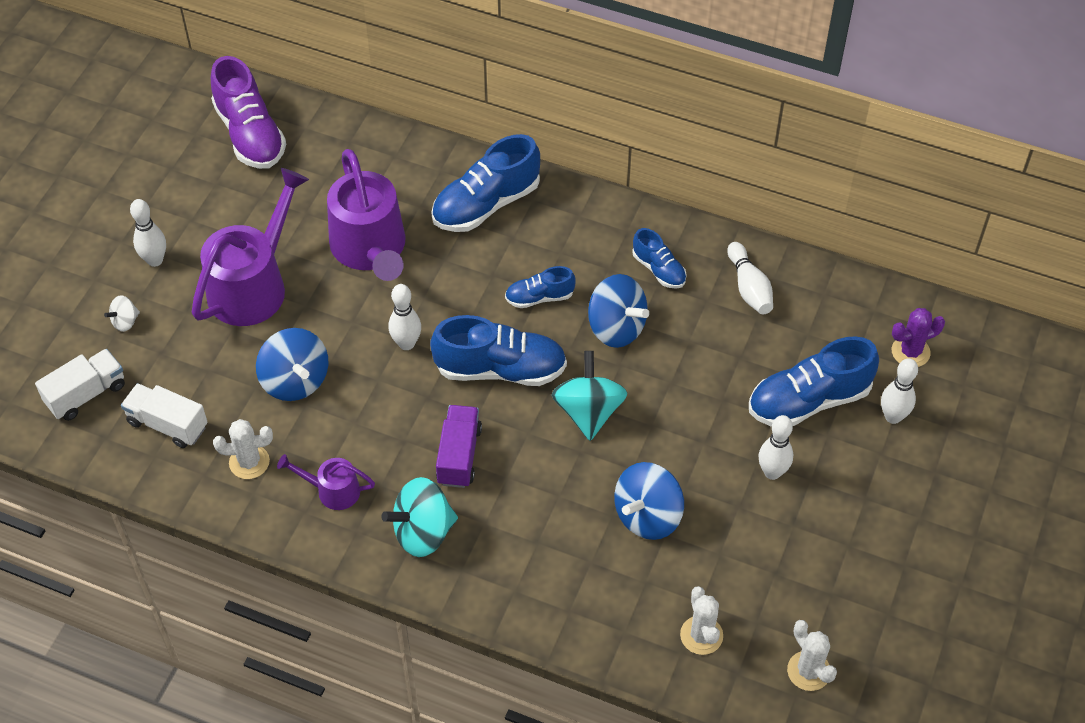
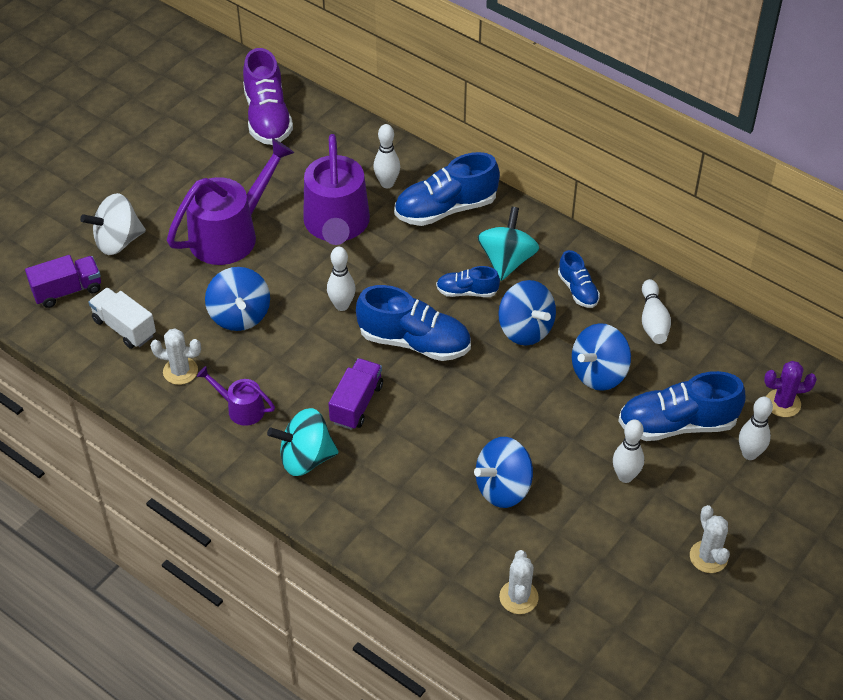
camera: 15 degrees right, 5 degrees down
white truck [35,349,125,421] -> purple truck [25,255,101,308]
white spinning top [104,295,140,332] -> white spinning top [80,193,146,255], size x2.01
white bowling pin [130,199,166,267] -> white bowling pin moved to [373,124,400,188]
turquoise spinning top [551,351,628,441] -> turquoise spinning top moved to [478,207,539,281]
white cactus [787,620,837,691] -> white cactus moved to [690,505,730,573]
none -> blue spinning top [572,323,631,391]

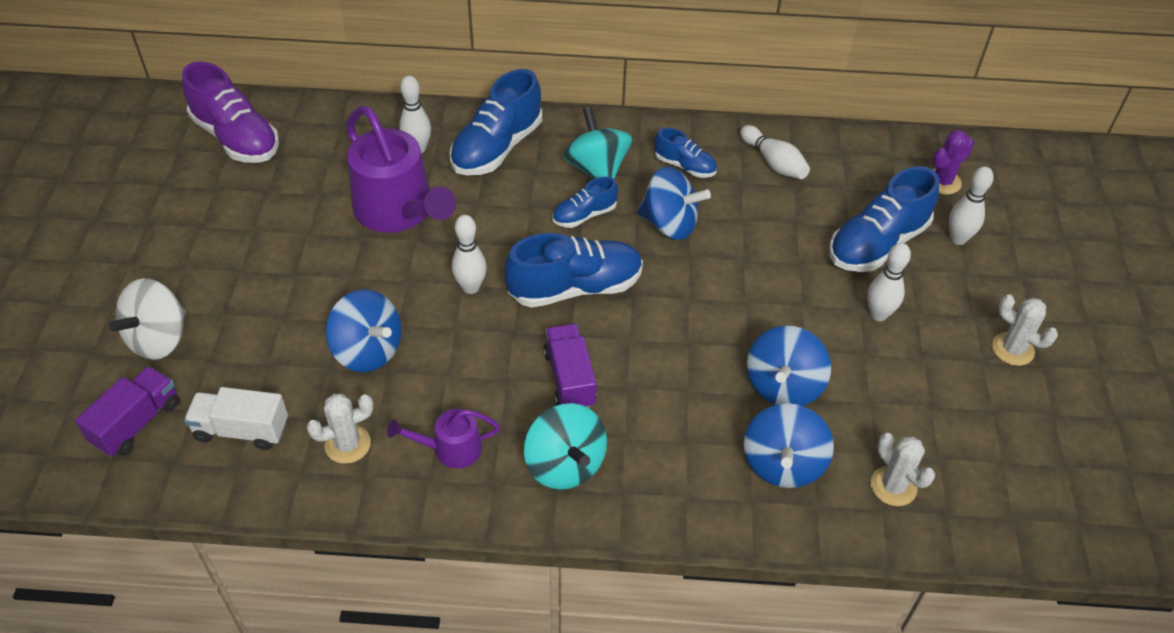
camera: 35 degrees left, 0 degrees up
purple watering can [167,138,294,265] -> none
turquoise spinning top [267,408,339,476] -> turquoise spinning top turned 75 degrees counterclockwise [524,403,607,490]
blue spinning top [572,323,631,391] -> blue spinning top moved to [744,403,834,488]

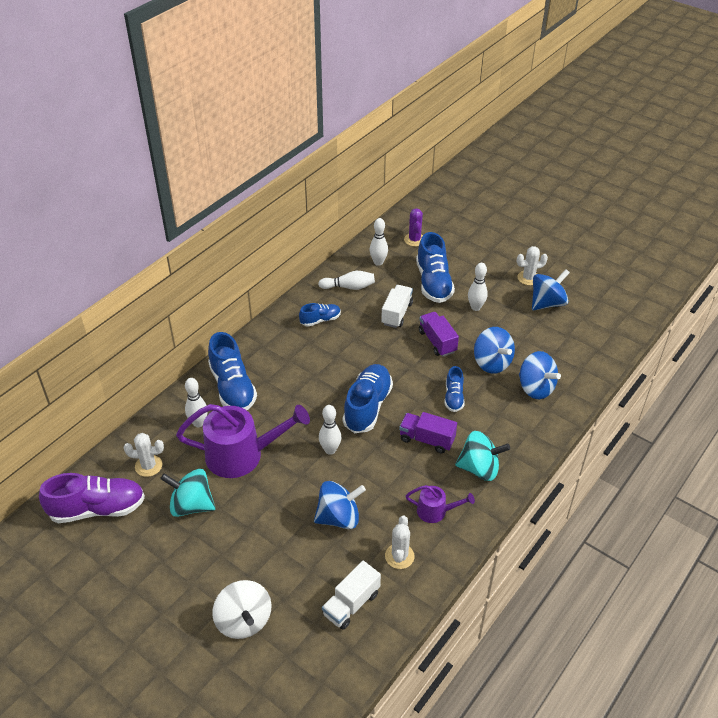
camera: 55 degrees left, 5 degrees down
purple truck [75,366,179,457] -> purple truck moved to [419,312,459,357]
purple watering can [387,409,500,468] -> purple watering can turned 105 degrees counterclockwise [406,485,475,523]
blue shoe [552,176,618,228] -> blue shoe moved to [444,366,465,412]
turquoise spinning top [563,107,632,179] -> turquoise spinning top moved to [160,469,215,517]
blue spinning top [637,167,711,240] -> blue spinning top moved to [532,269,570,310]
white cactus [871,433,935,506] -> white cactus moved to [123,433,164,477]
white bowling pin [949,166,994,245] -> white bowling pin moved to [370,218,388,266]
none -> white truck [381,285,413,328]

